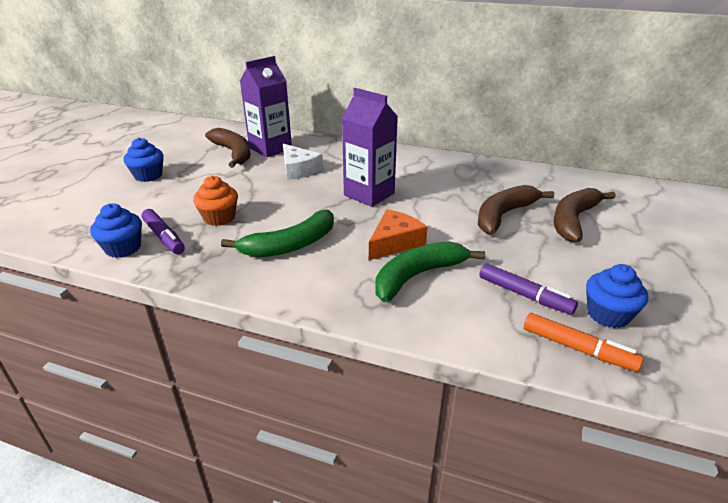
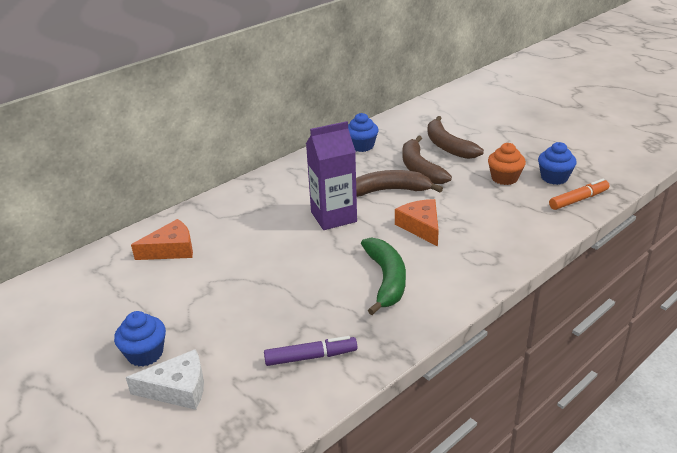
camera: 60 degrees left, 0 degrees up
blue cupcake [90,203,142,258] -> blue cupcake moved to [348,113,378,152]
orange cupcake [193,176,238,226] -> orange cupcake moved to [488,143,526,185]
brown banana [205,128,251,168] -> brown banana moved to [356,170,443,197]
purple carton [240,56,292,157] -> orange cheese [131,219,193,260]
white cheese [283,144,323,180] -> white cheese moved to [126,349,204,410]
green banana [376,241,485,302] -> none
purple marker [479,263,578,315] -> none

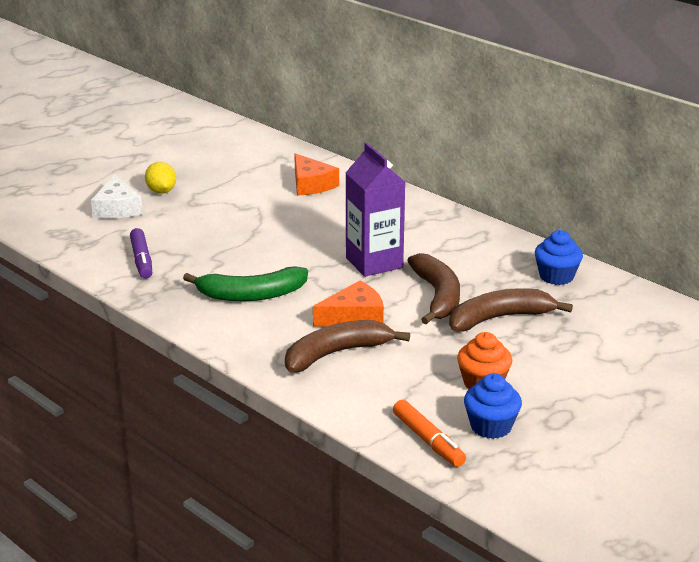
camera: 85 degrees right, 5 degrees down
blue cupcake [114,311,166,367] -> yellow lemon [145,162,176,194]
brown banana [427,116,484,159] -> brown banana moved to [285,320,410,373]

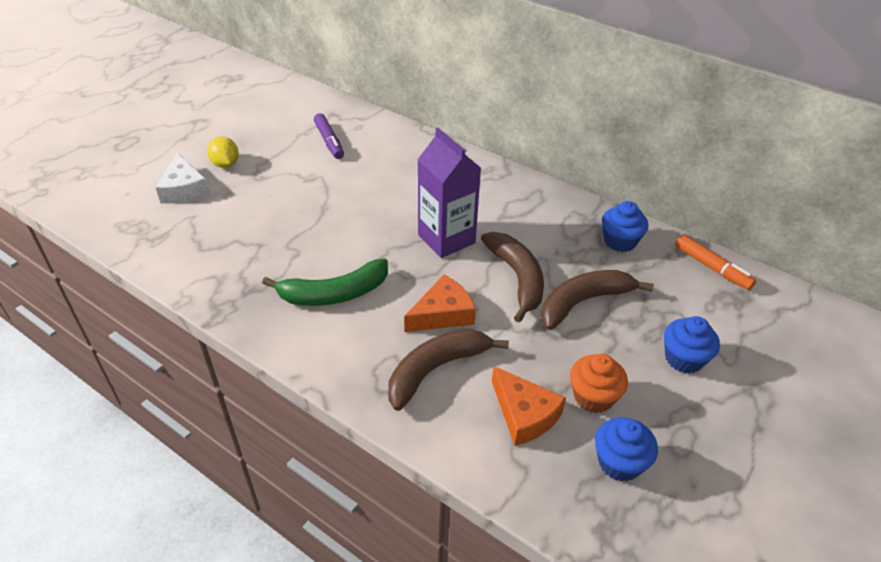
camera: 10 degrees left, 15 degrees up
purple marker [130,228,152,279] -> purple marker moved to [314,113,344,159]
orange cheese [294,153,339,196] -> orange cheese moved to [492,366,566,446]
orange marker [393,400,466,467] -> orange marker moved to [675,235,756,290]
none -> blue cupcake [664,316,720,374]

